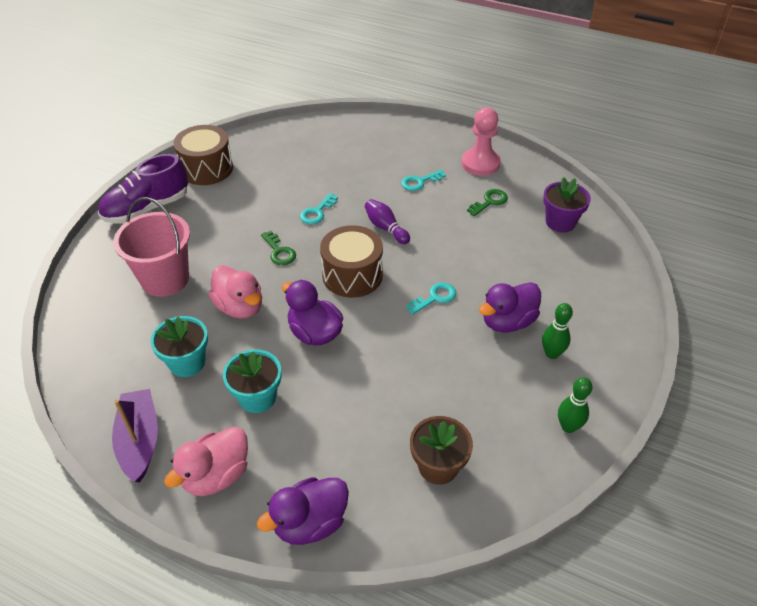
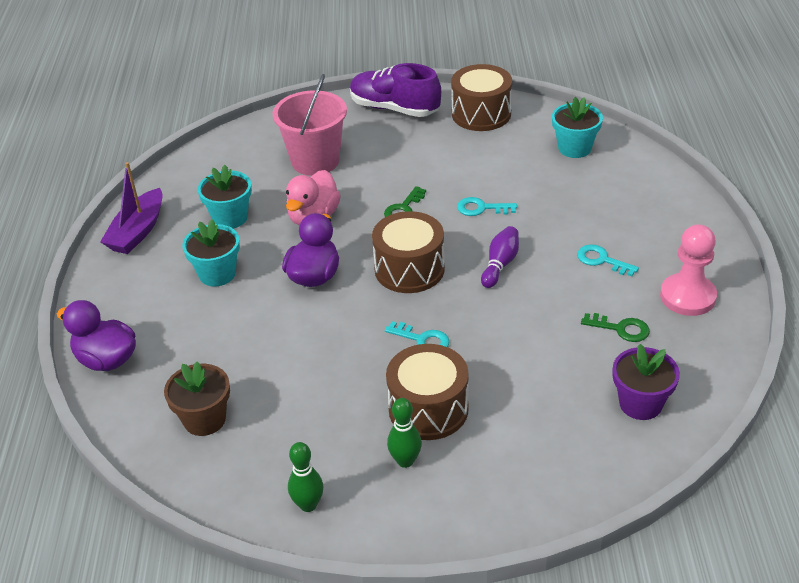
camera: 65 degrees right, 5 degrees down
purple boat [112,389,158,482] -> purple boat turned 150 degrees clockwise [100,162,163,254]
pink duck [164,427,248,496] -> none
purple duck [479,282,541,332] -> brown drum [386,344,469,440]
none -> turquoise flower pot [552,97,603,158]

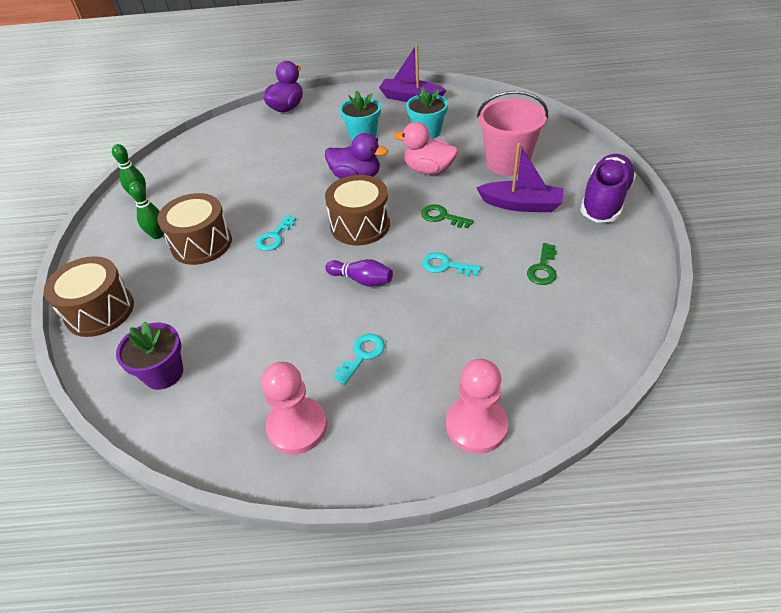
camera: 90 degrees right, 5 degrees up
brown flower pot [164,362,230,436] -> none
brown drum [451,64,512,131] -> brown drum moved to [44,256,134,337]
turquoise key [457,197,517,216] -> turquoise key turned 75 degrees counterclockwise [422,252,481,276]
turquoise flower pot [552,97,603,158] -> none
green key [581,313,650,342] -> green key moved to [527,243,557,285]
none -> pink pawn [446,359,508,454]
none -> purple boat [476,143,564,212]

